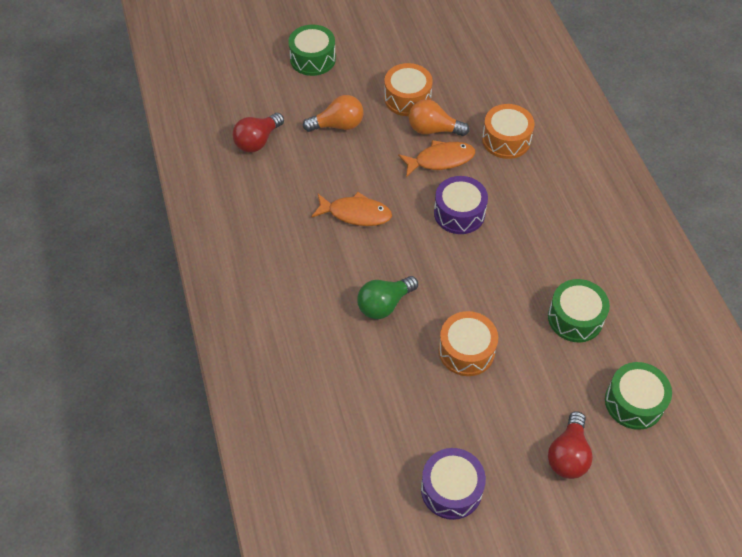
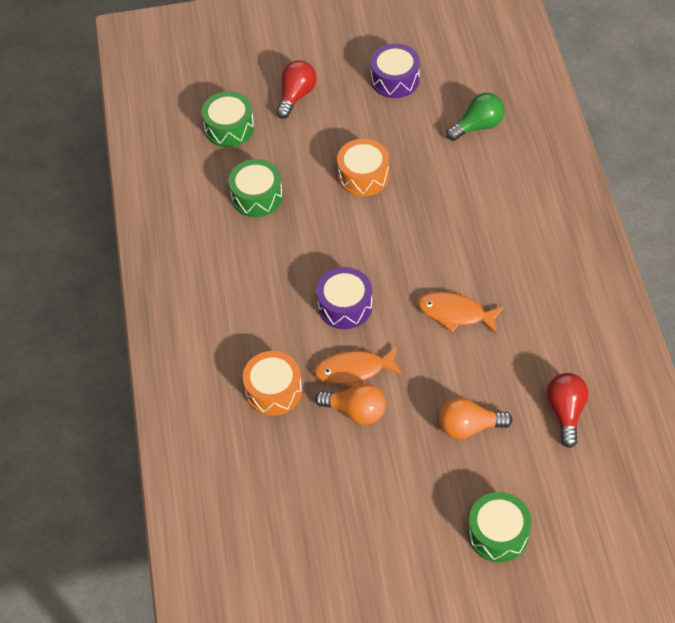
camera: 170 degrees left, 0 degrees up
red light bulb [232,113,284,153] -> red light bulb turned 45 degrees counterclockwise [547,373,588,448]
green light bulb [357,276,418,319] -> green light bulb moved to [446,93,505,141]
orange drum [384,63,433,116] -> none

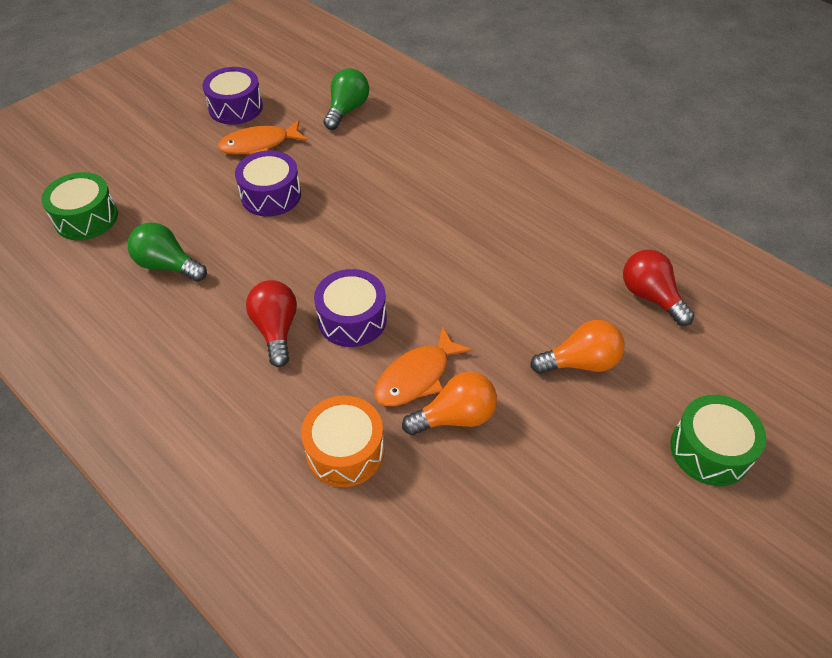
camera: 40 degrees left, 5 degrees down
green drum [229,159,283,217] -> green light bulb [128,222,207,282]
red light bulb [276,60,317,119] -> red light bulb moved to [246,280,297,367]
orange drum [337,139,389,197] -> purple drum [235,151,301,216]
orange fish [418,291,504,334] -> orange fish moved to [218,120,307,155]
orange light bulb [439,397,513,439] -> orange light bulb turned 150 degrees counterclockwise [530,320,625,374]

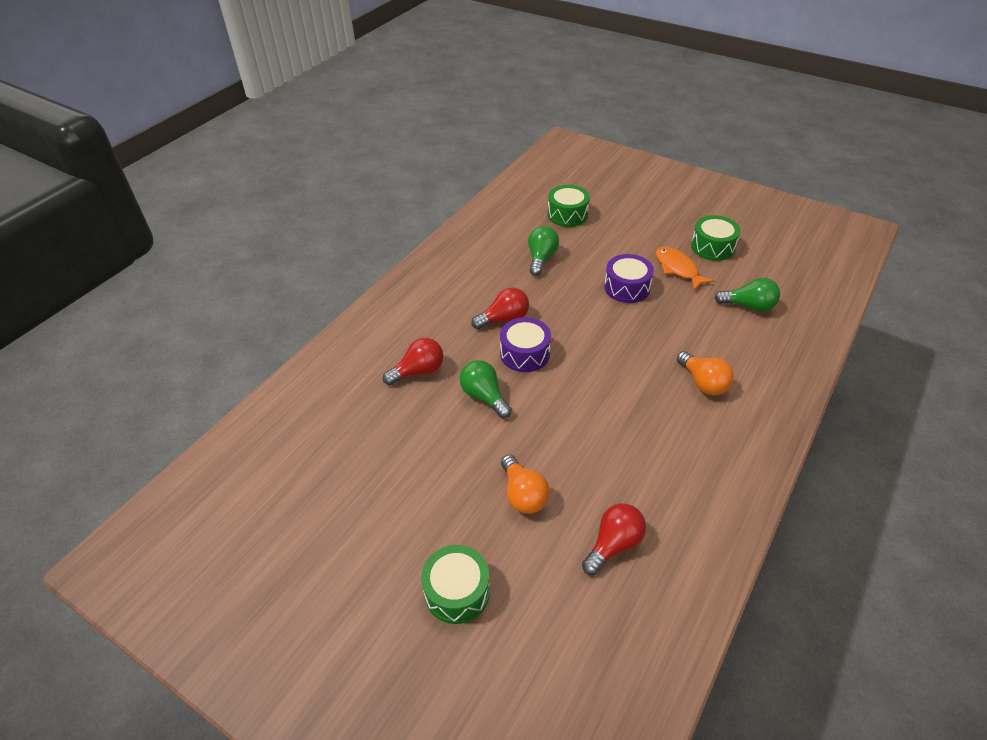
camera: 80 degrees right, 5 degrees down
purple drum [202,67,263,125] -> green drum [691,215,741,261]
orange drum [301,396,384,487] -> red light bulb [383,338,443,385]
orange fish [374,326,473,406] -> green light bulb [460,360,512,418]
orange light bulb [402,372,497,436] -> orange light bulb moved to [677,351,734,395]

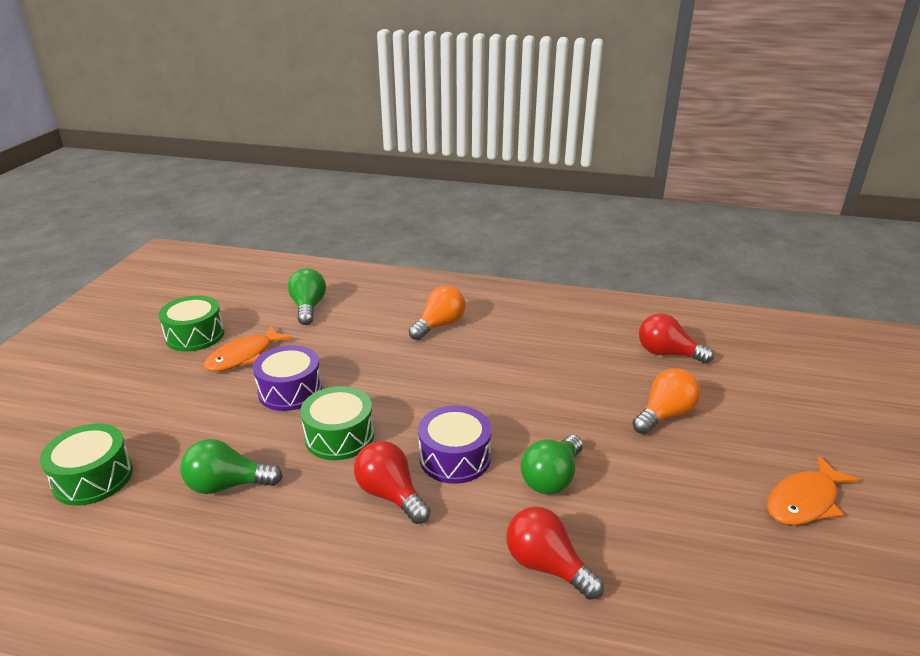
camera: 110 degrees left, 15 degrees down
green drum [421,545,490,624] -> green drum moved to [300,386,374,460]
none -> orange fish [767,456,860,525]

